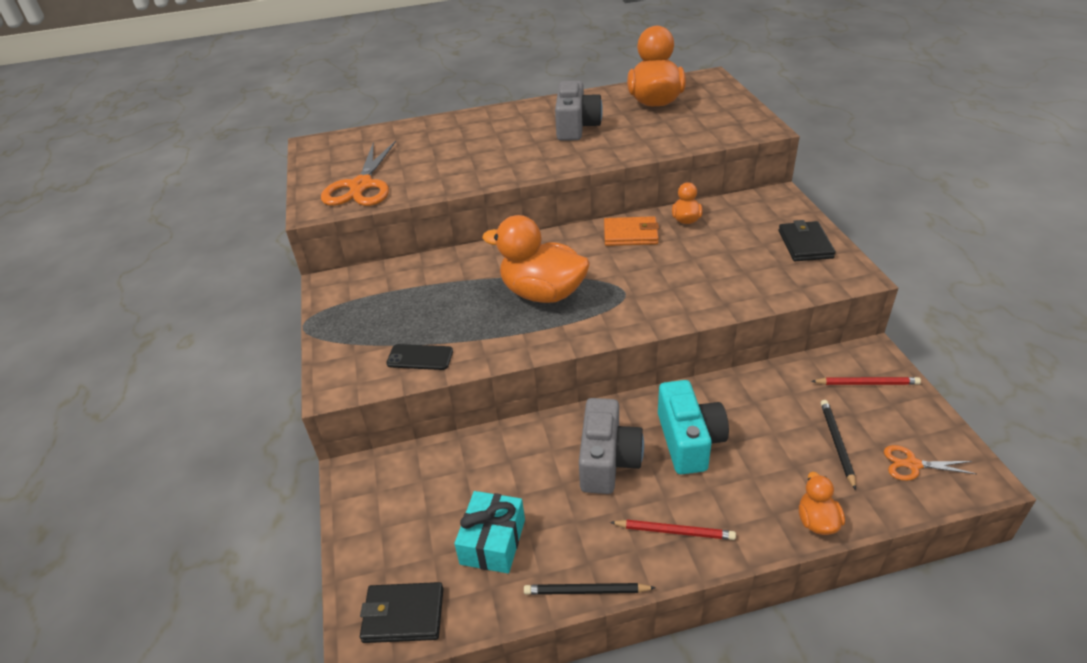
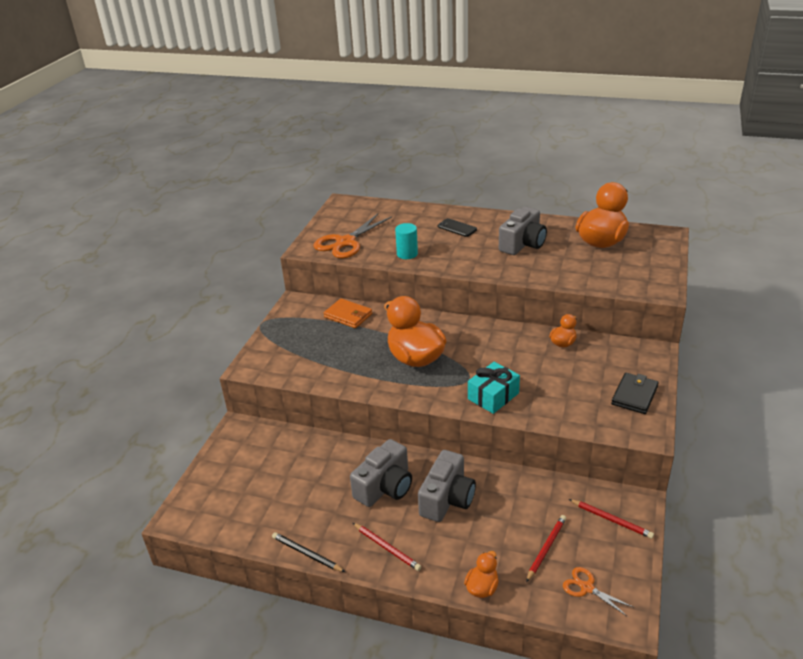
camera: 30 degrees right, 5 degrees down
black wallet [360,582,443,643] -> none
black phone [386,344,453,370] -> black phone moved to [438,218,477,237]
turquoise gift [454,491,525,573] -> turquoise gift moved to [468,362,520,414]
orange wallet [604,216,659,246] -> orange wallet moved to [324,298,372,328]
turquoise camera [658,380,729,474] -> grey camera [418,450,476,522]
black pencil [821,400,856,490] -> red pencil [526,515,566,582]
none -> turquoise cylinder [395,223,418,259]

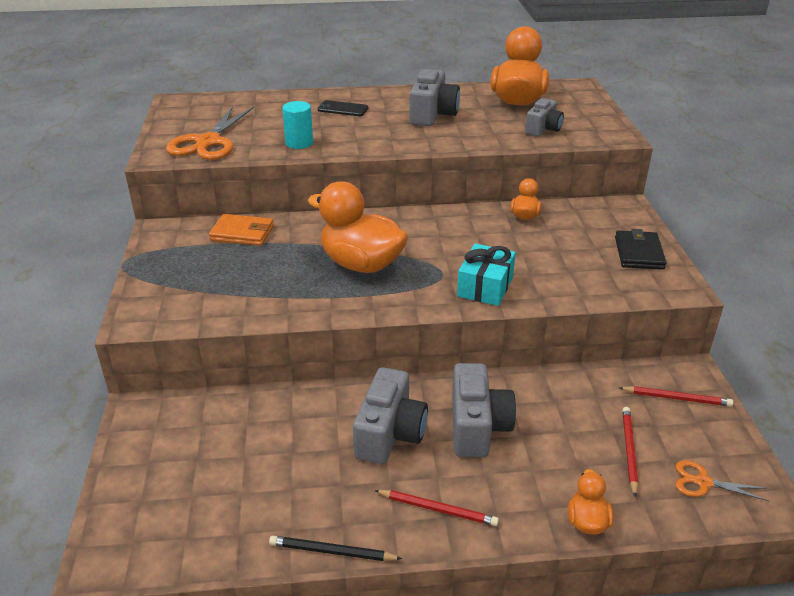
camera: 25 degrees left, 0 degrees up
none -> grey camera [525,98,564,136]

